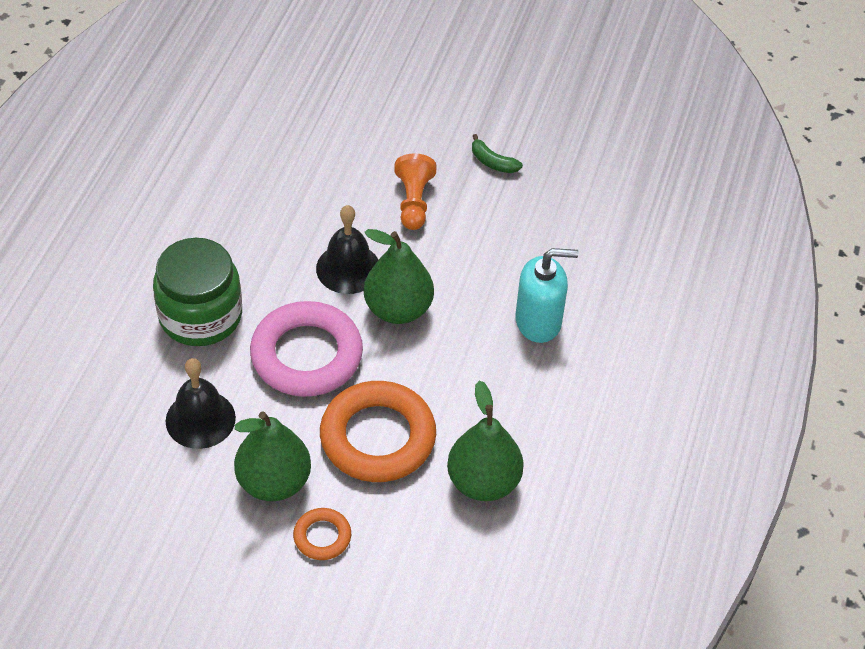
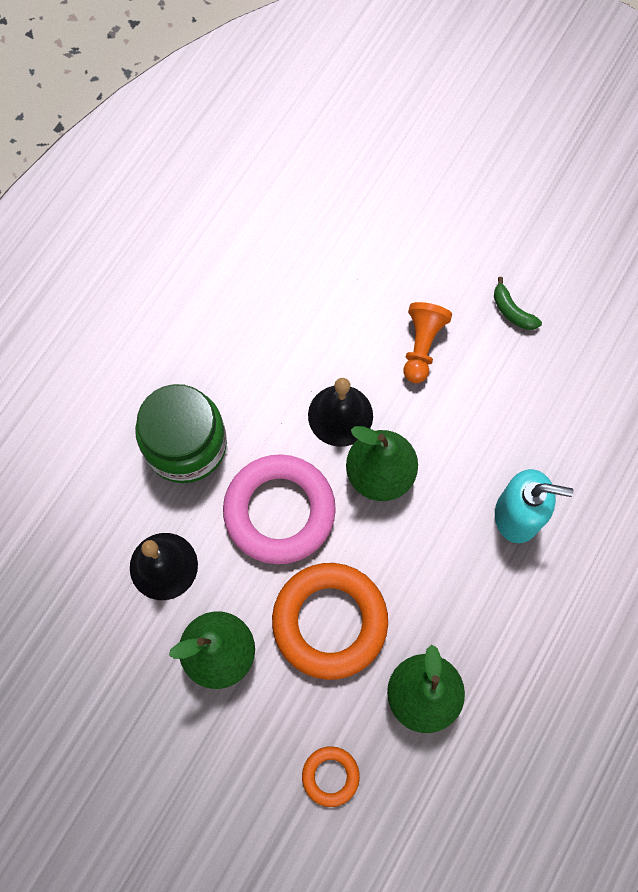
camera: 15 degrees right, 20 degrees up
orange ring [293,508,351,560] -> orange ring moved to [302,746,360,807]

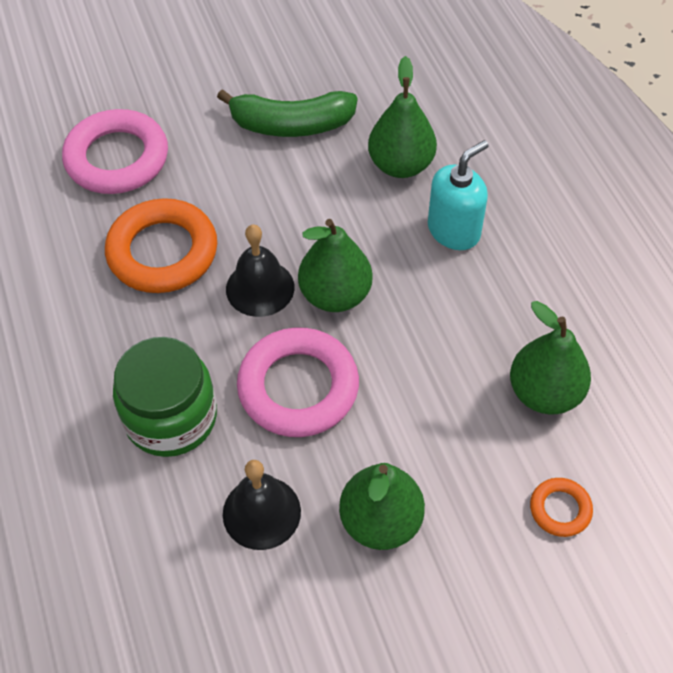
camera: 50 degrees left, 15 degrees down
orange ring [272,563,388,680] -> orange ring moved to [105,198,217,293]
orange pawn [403,302,452,383] -> none
green banana [494,277,542,330] -> green banana [217,89,358,137], size x2.19
none -> pink ring [62,109,168,194]
none -> green pear [368,56,437,178]

